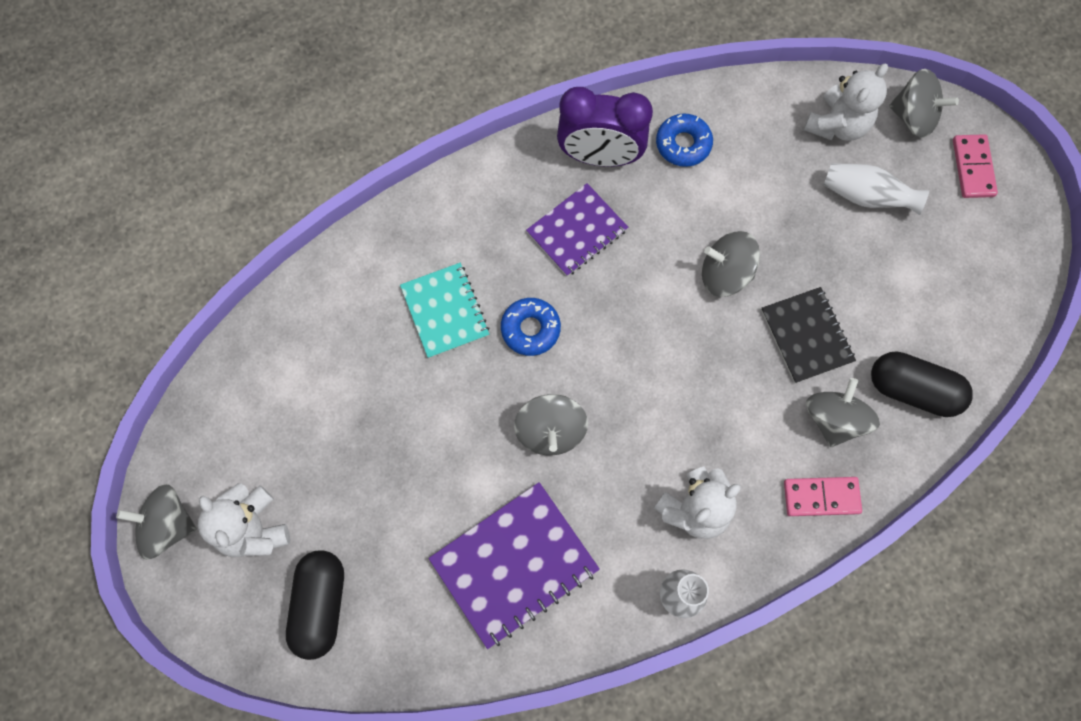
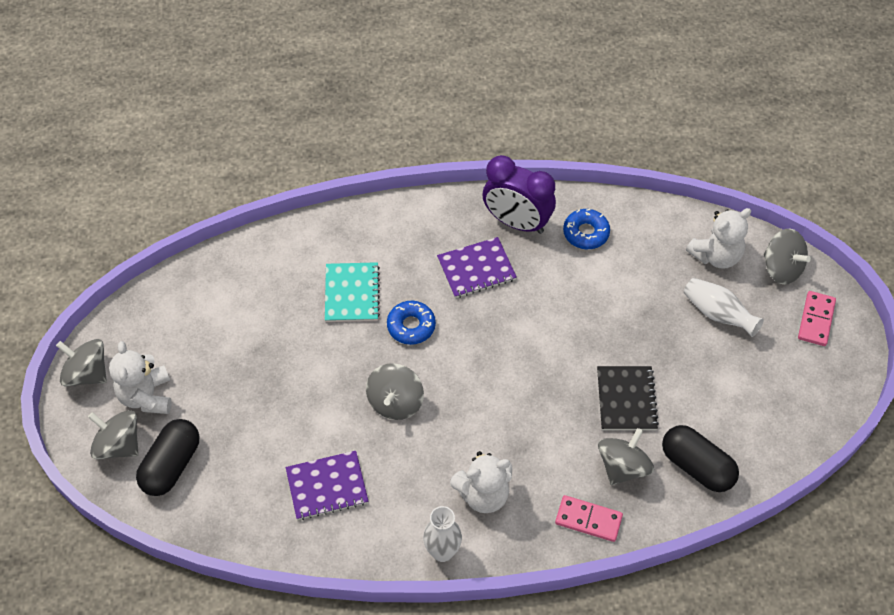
camera: 20 degrees right, 15 degrees down
purple notebook [429,482,600,649] -> purple notebook [286,451,369,520], size x0.66
grey spinning top [702,231,760,297] -> grey spinning top moved to [88,410,139,460]

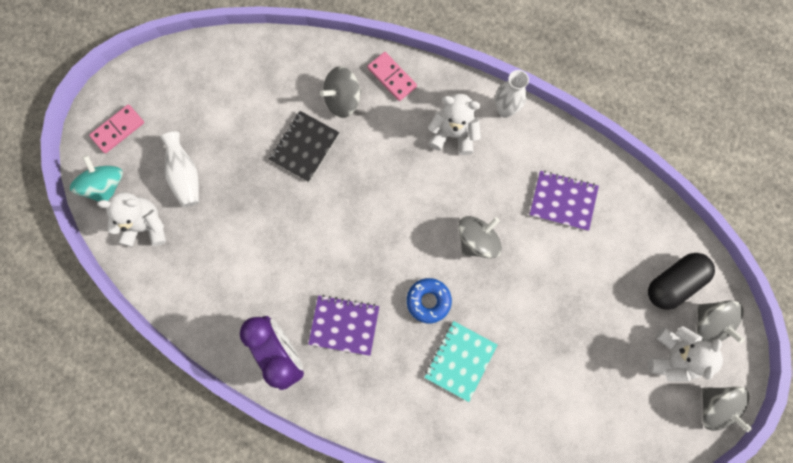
camera: 150 degrees left, 20 degrees up
blue donut [563,209,610,249] -> none
black capsule [662,425,739,492] -> none
grey spinning top [764,229,811,285] -> turquoise spinning top [70,155,123,202]

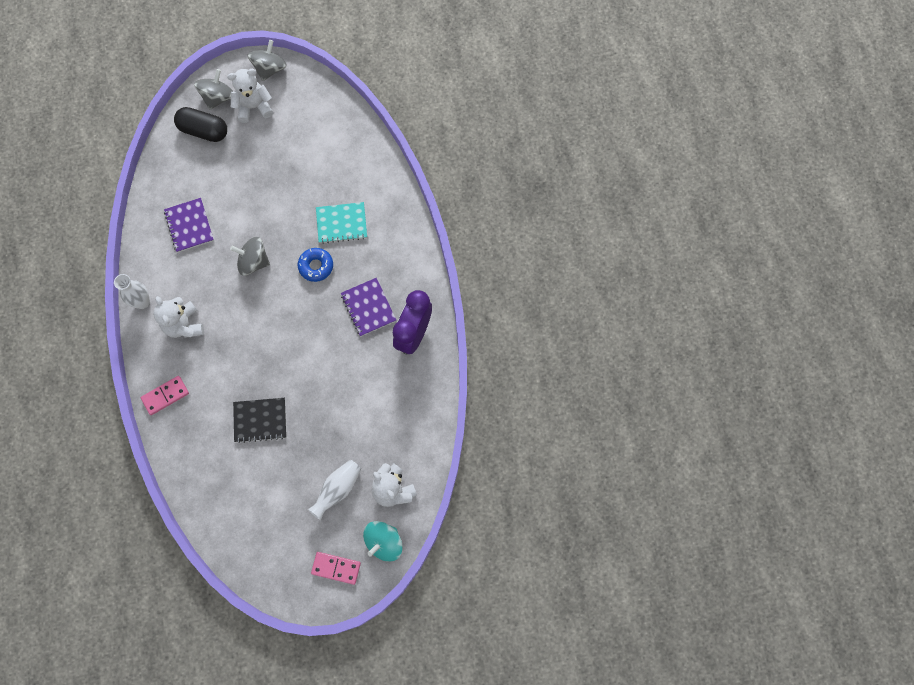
camera: 125 degrees left, 5 degrees down
grey spinning top [320,66,361,118] -> none
pink domino [367,52,417,101] -> pink domino turned 45 degrees clockwise [141,376,189,415]

